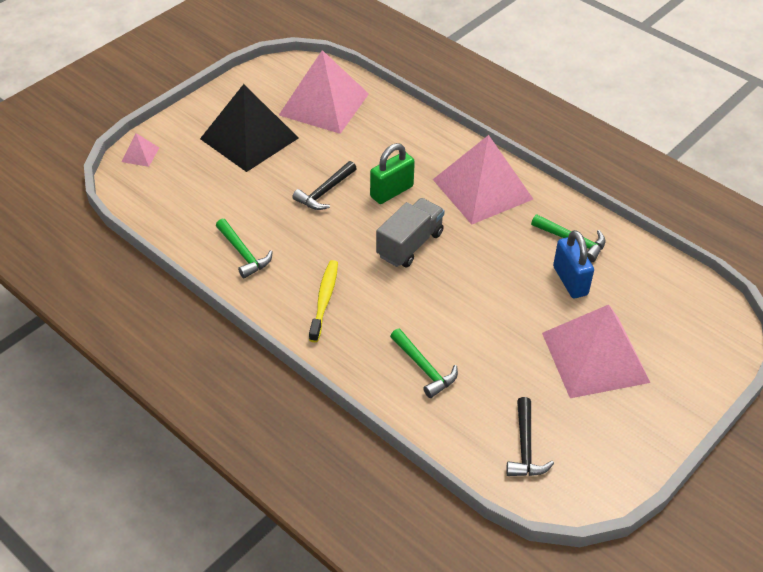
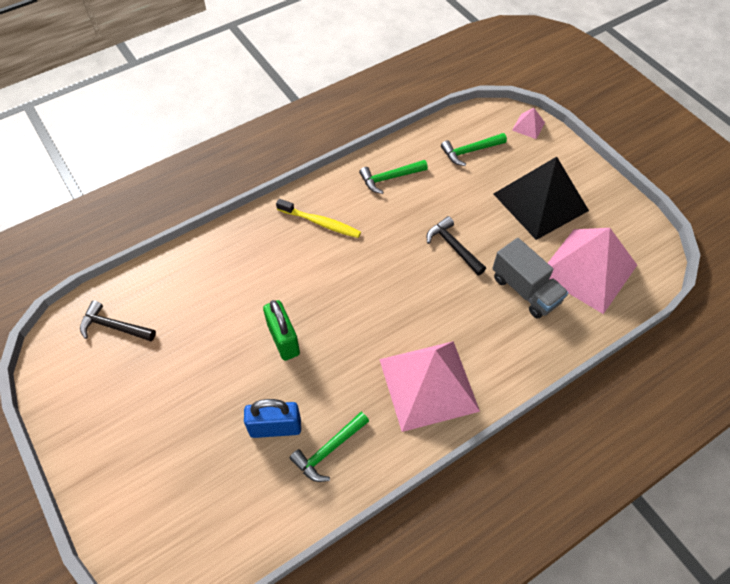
camera: 105 degrees right, 10 degrees up
green padlock [370,143,415,204] -> green padlock moved to [263,300,300,361]
grey truck [376,198,445,268] -> grey truck moved to [492,238,568,318]
green hammer [390,329,458,398] -> green hammer moved to [441,133,507,166]
pink pyramid [542,305,651,398] -> none

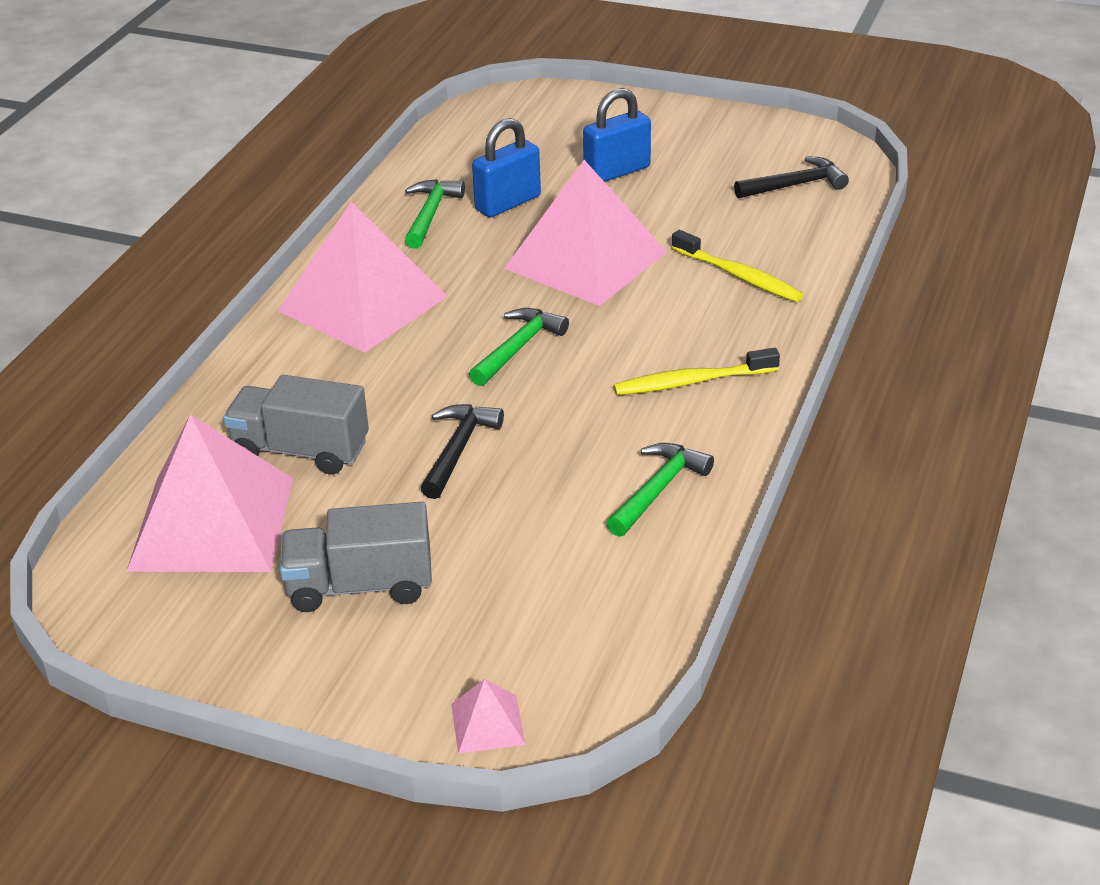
camera: 145 degrees right, 20 degrees down
green padlock [263,300,300,361] -> pink pyramid [504,160,667,306]
black hammer [427,216,486,275] -> black hammer turned 90 degrees counterclockwise [421,404,504,499]
green hammer [441,133,507,166] -> green hammer moved to [469,308,569,386]
black pyramid [494,157,589,240] -> grey truck [280,502,432,612]
none -> blue padlock [583,88,651,182]
none -> yellow toothbrush [672,230,804,302]

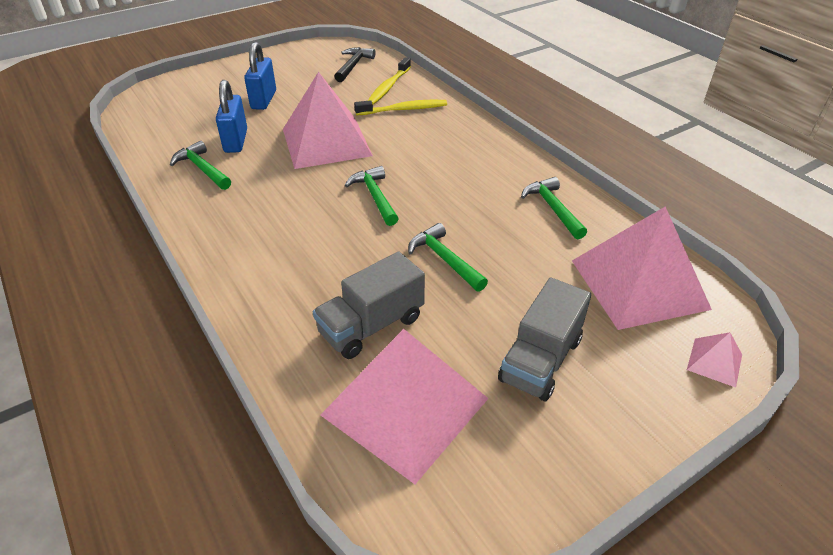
camera: 55 degrees left, 5 degrees up
pink pyramid [278,202,448,353] -> pink pyramid moved to [572,206,712,330]
black hammer [421,404,504,499] -> green hammer [408,223,488,292]
yellow toothbrush [613,348,780,395] -> yellow toothbrush moved to [368,57,411,105]

